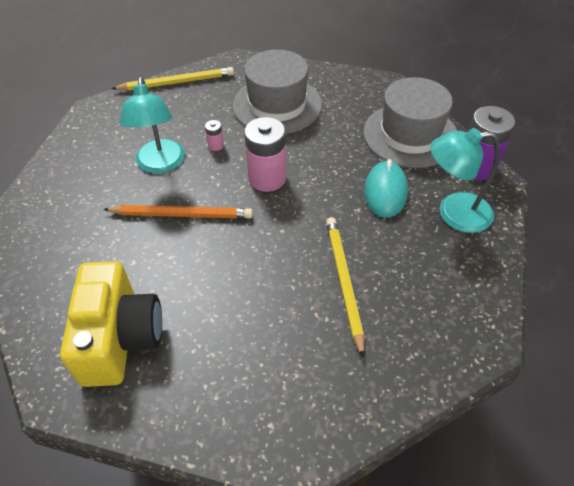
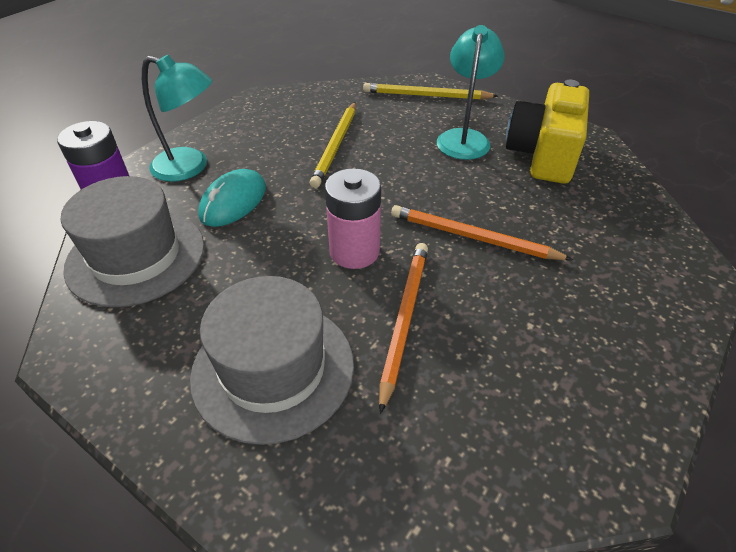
camera: 160 degrees left, 5 degrees down
yellow pencil [111,67,234,91] -> yellow pencil moved to [363,83,498,100]
turquoise lamp [120,77,185,174] -> turquoise lamp moved to [437,25,504,160]
pink battery [205,120,224,151] -> orange pencil [379,243,428,414]

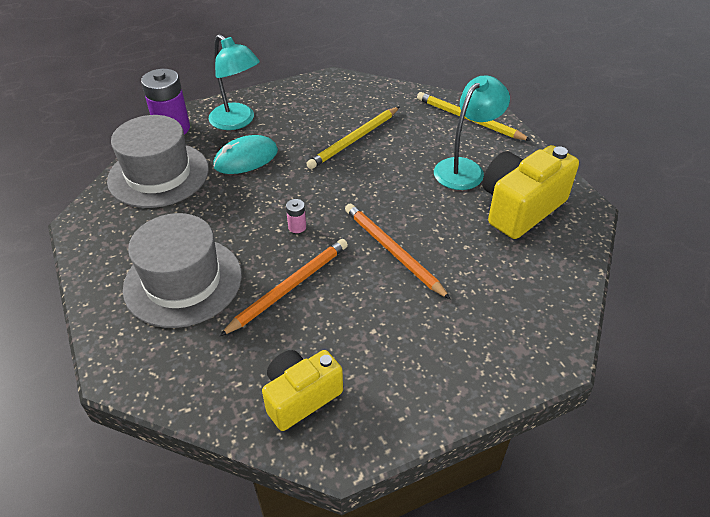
camera: 30 degrees right, 0 degrees up
pink battery [325,168,381,269] -> pink battery [286,199,306,233], size x0.44
none -> yellow camera [262,350,343,431]

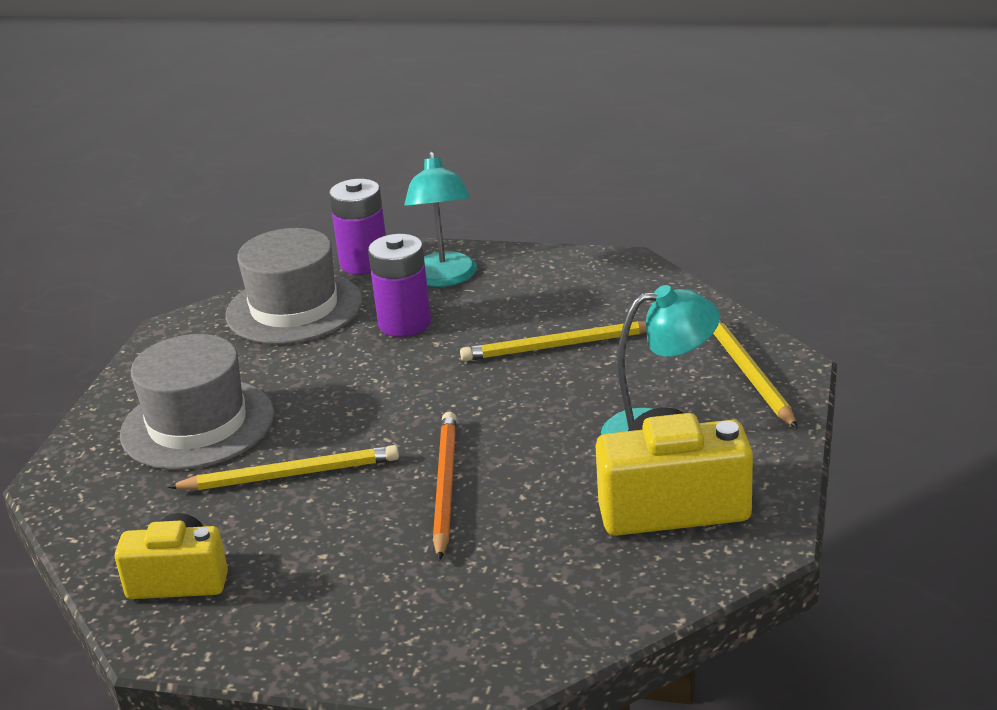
camera: 40 degrees right, 15 degrees down
turquoise mouse [213,135,278,174] -> purple battery [368,234,431,337]
orange pencil [220,239,348,336] -> yellow pencil [167,445,399,490]
pink battery [286,199,306,233] -> none

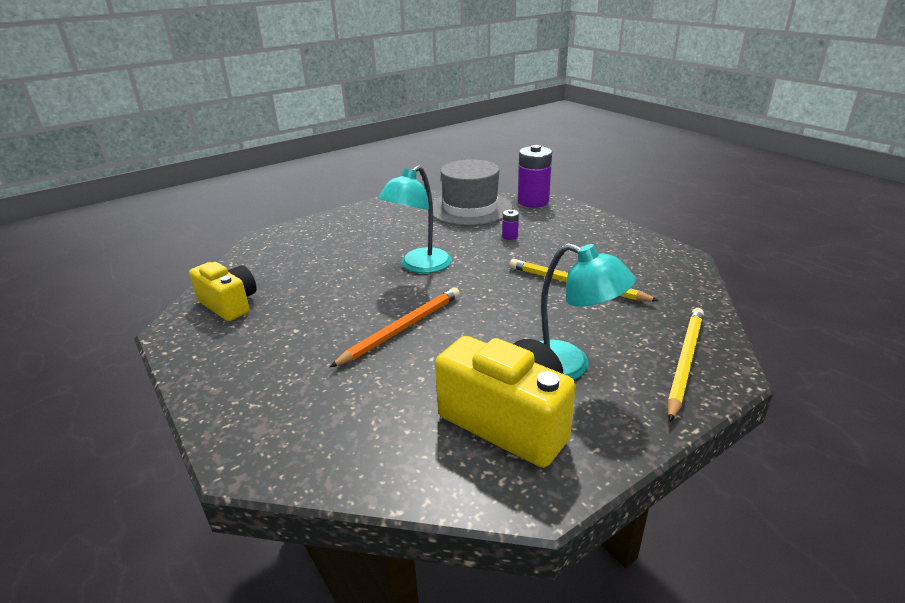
camera: 40 degrees right, 0 degrees up
grey hat [120,334,274,470] -> none
yellow pencil [167,445,399,490] -> none
purple battery [368,234,431,337] -> purple battery [502,210,519,240], size x0.44
turquoise lamp [405,151,477,287] -> turquoise lamp moved to [378,165,452,273]

